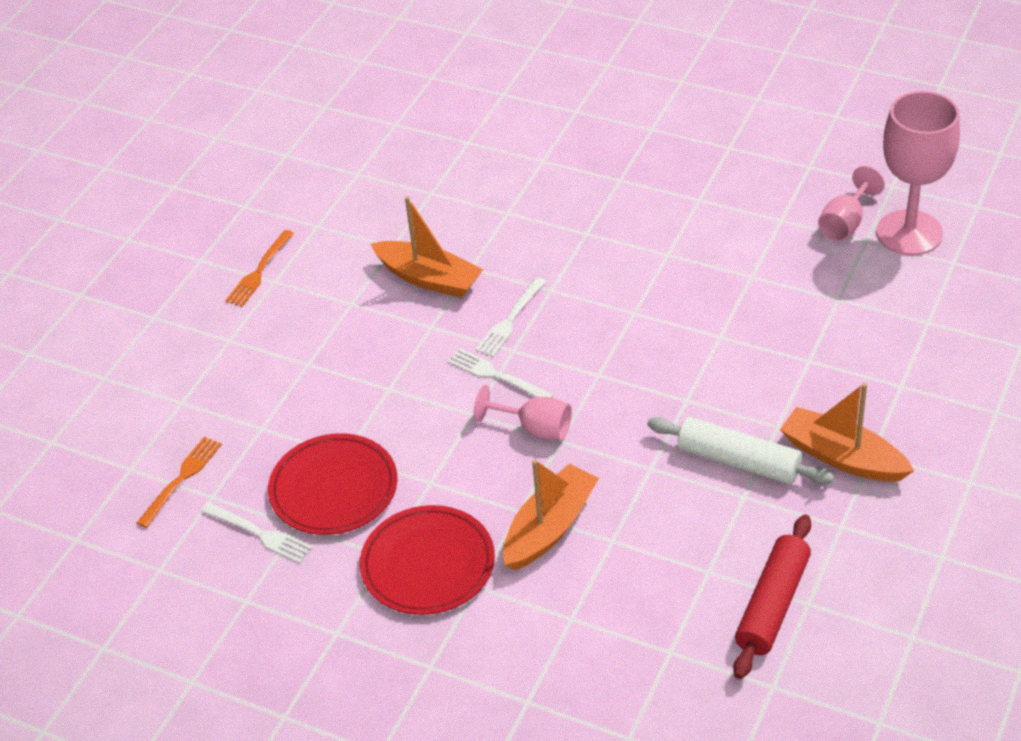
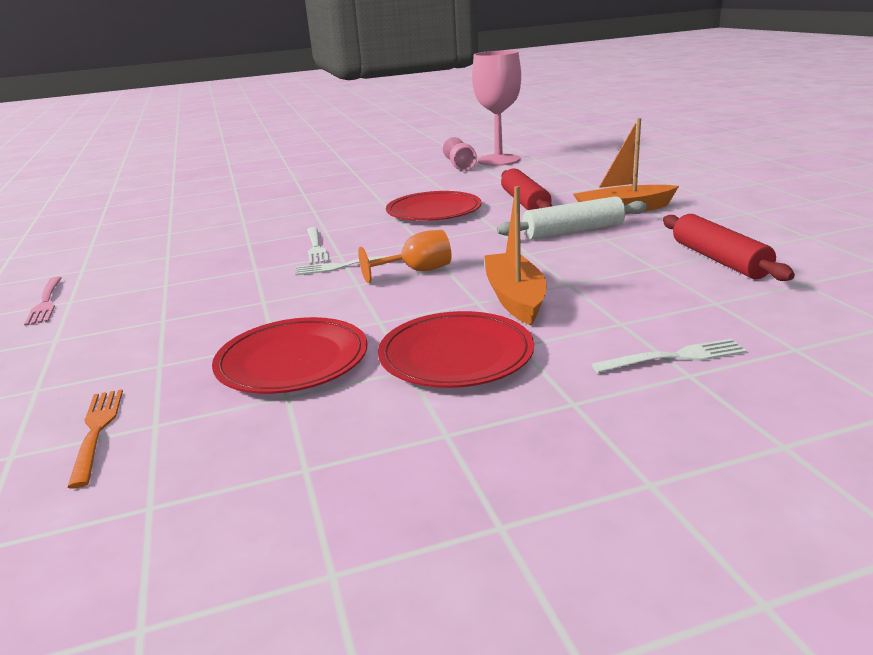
camera: 45 degrees left, 20 degrees down
white fork [201,502,313,563] -> white fork moved to [592,339,747,373]
orange fork [225,230,294,307] -> pink fork [24,277,62,326]
orange boat [371,196,483,298] -> none
pink goblet [474,385,572,441] -> orange goblet [358,230,452,283]
none -> red plate [386,191,482,221]
none -> red rolling pin [501,168,552,210]

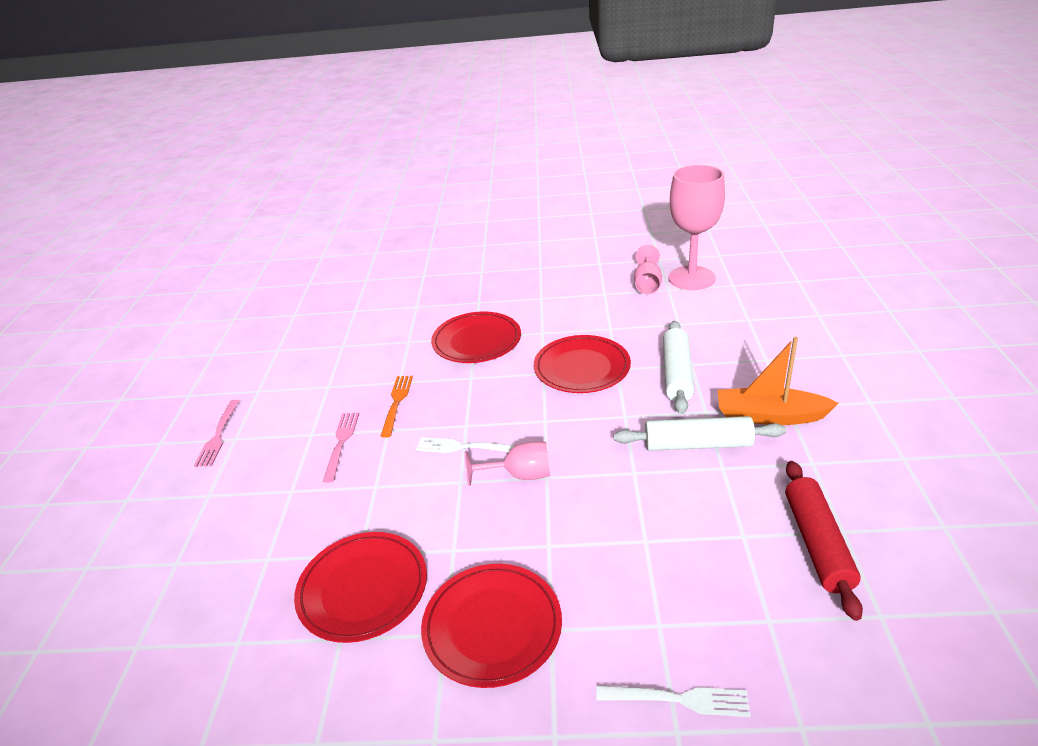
camera: 20 degrees right, 10 degrees up
orange fork [67,389,123,489] -> orange fork moved to [381,376,413,437]
white fork [307,227,329,264] -> none
orange goblet [358,230,452,283] -> pink goblet [464,442,550,486]
orange boat [484,186,547,325] -> none
red rolling pin [501,168,552,210] -> white rolling pin [663,321,694,414]
none -> pink fork [323,413,359,483]
none -> red plate [431,312,521,363]

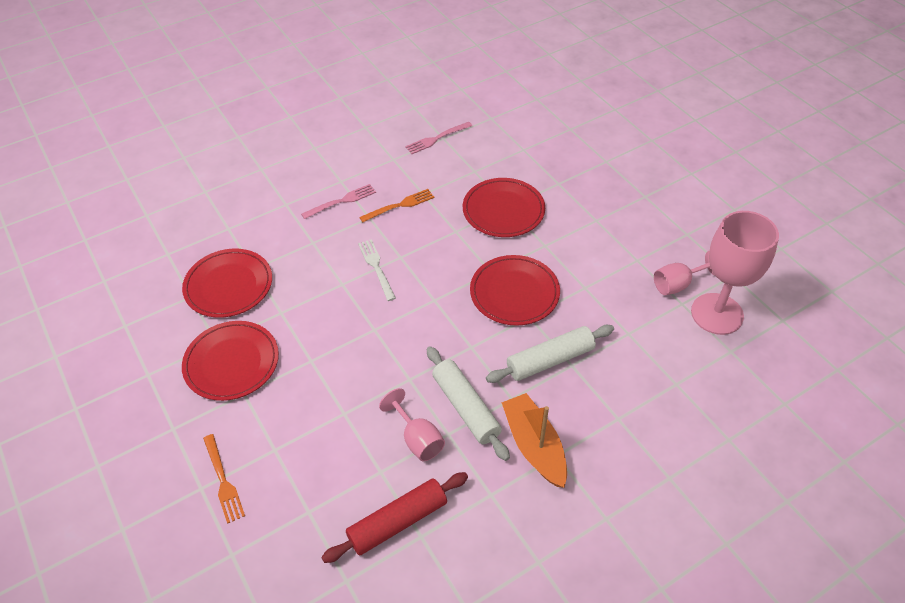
camera: 55 degrees right, 15 degrees up
pink fork [194,400,239,467] -> pink fork moved to [405,122,472,154]
pink goblet [464,442,550,486] -> pink goblet moved to [379,388,445,461]
white fork [596,685,751,717] -> orange fork [203,434,245,524]

